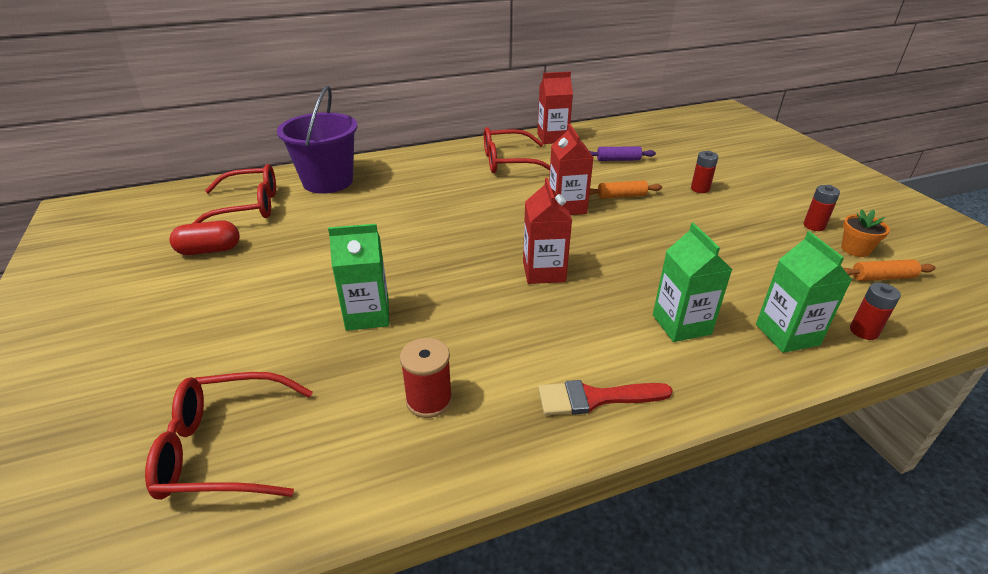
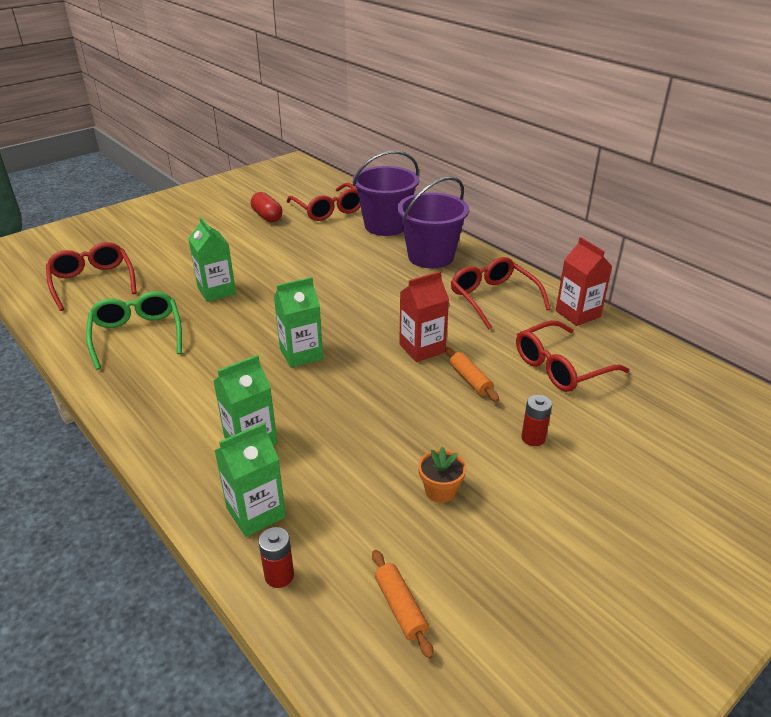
camera: 70 degrees right, 0 degrees up
red spool [400,338,453,418] -> green glasses [86,291,182,370]
red carton [523,178,572,284] -> green carton [274,277,323,368]
red brush [538,380,673,415] -> none
purple rolling pin [589,146,656,161] -> red glasses [516,320,629,392]
red battery [804,185,840,231] -> none
orange flower pot [841,209,890,257] -> orange flower pot moved to [418,447,466,503]
none -> purple bucket [397,176,469,268]

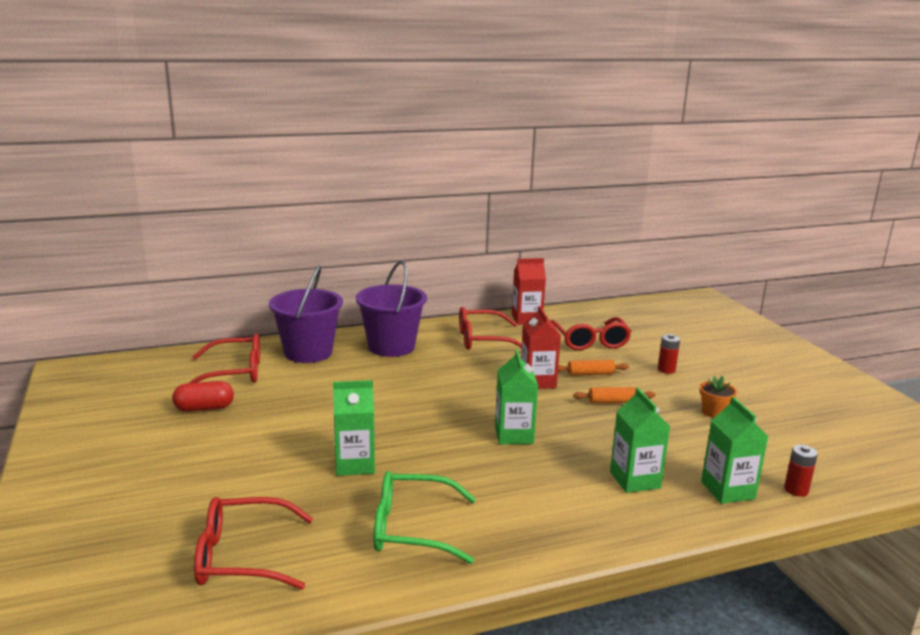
camera: 70 degrees left, 15 degrees down
orange rolling pin [372,550,434,659] -> orange rolling pin moved to [573,387,655,403]

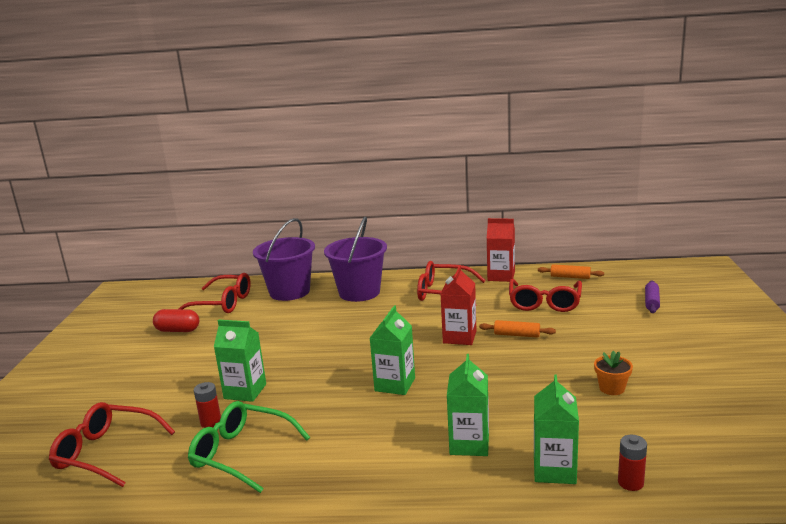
camera: 25 degrees right, 0 degrees up
orange rolling pin [573,387,655,403] -> orange rolling pin moved to [538,264,604,279]
red battery [658,334,680,374] -> red battery moved to [194,382,221,428]
none -> purple rolling pin [645,280,660,313]

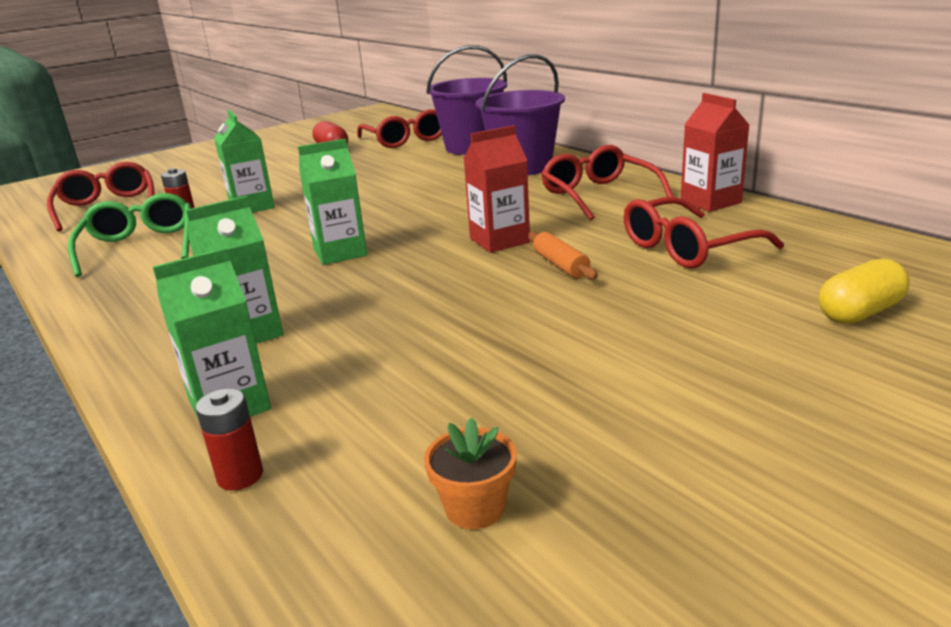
camera: 50 degrees right, 5 degrees up
orange rolling pin [538,264,604,279] -> none
orange flower pot [594,351,633,395] -> orange flower pot moved to [424,417,517,529]
purple rolling pin [645,280,660,313] -> yellow capsule [819,258,910,324]

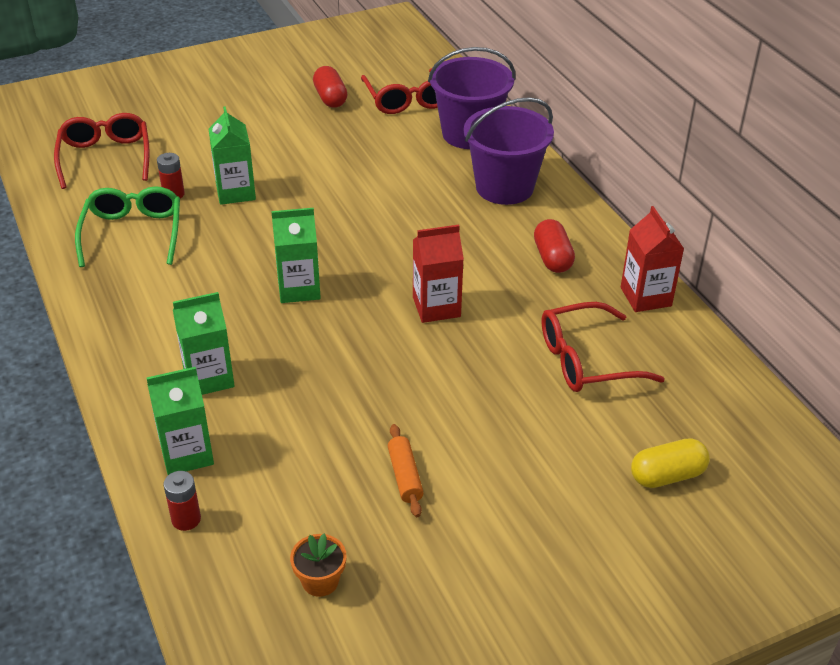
camera: 10 degrees right, 15 degrees up
orange rolling pin [528,232,598,280] -> orange rolling pin moved to [388,424,424,517]
red glasses [541,145,673,221] -> red capsule [534,219,575,273]

